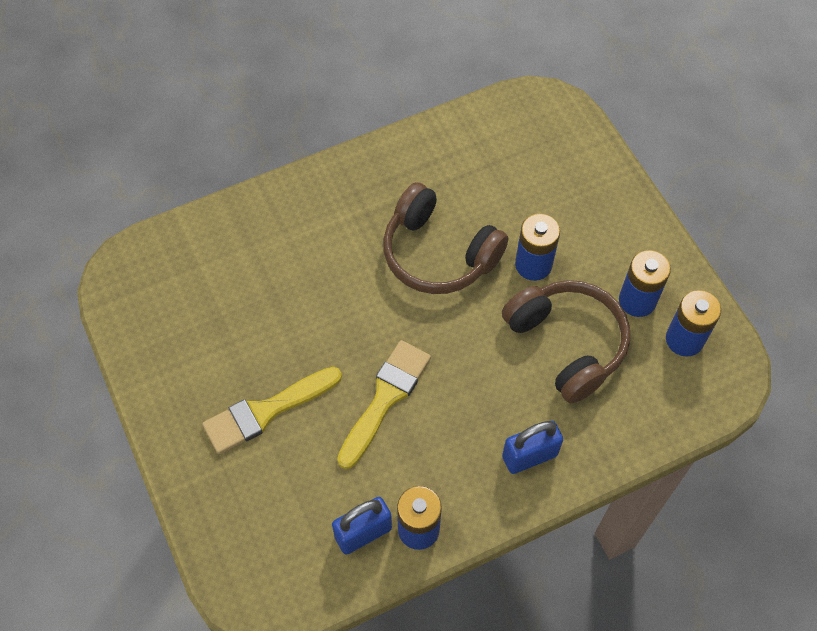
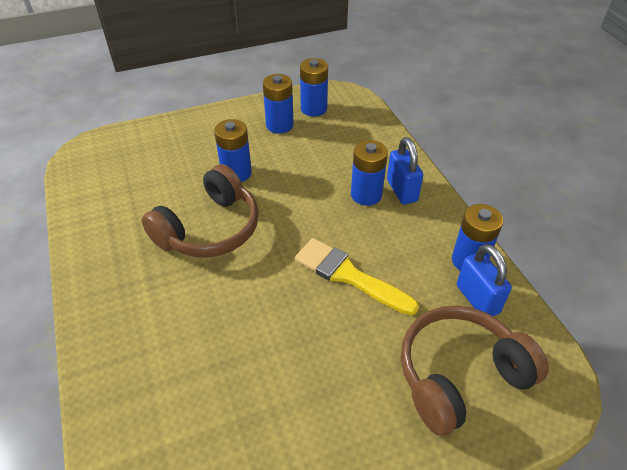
camera: 85 degrees left, 15 degrees down
yellow brush [202,367,342,454] -> none
brown headphones [502,280,630,403] -> brown headphones moved to [401,305,549,436]
none -> blue battery [351,140,388,206]

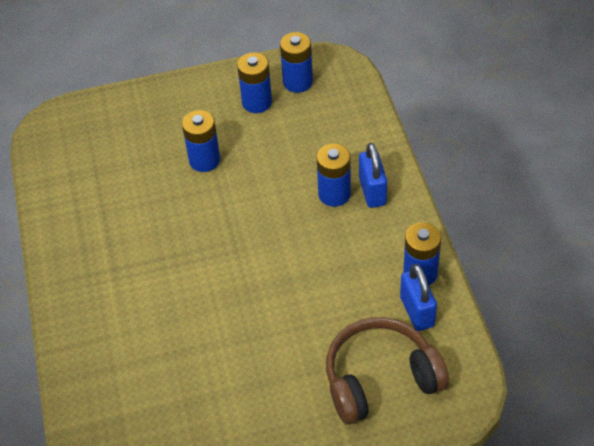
camera: 10 degrees right, 5 degrees up
brown headphones [141,164,259,258] -> none
yellow brush [295,238,419,315] -> none

